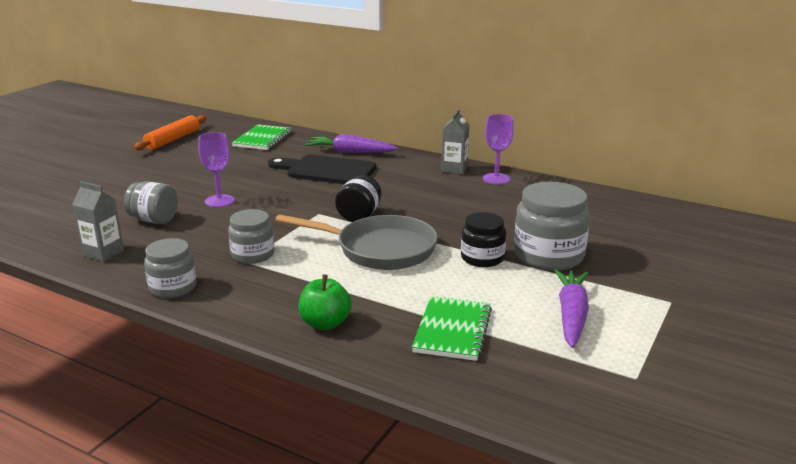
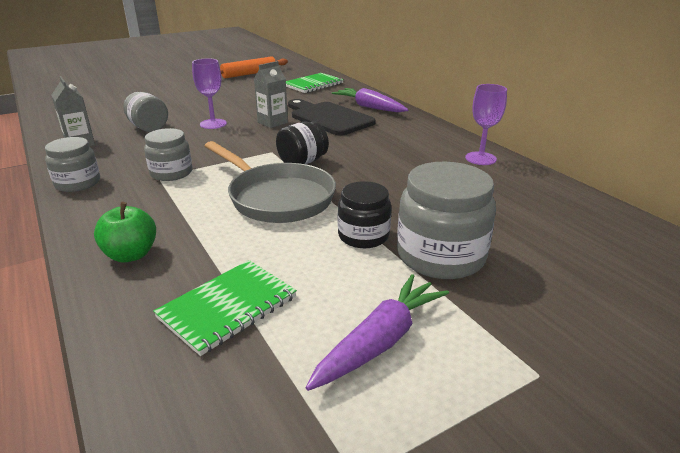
camera: 30 degrees right, 5 degrees up
grey carton [441,109,470,174] -> grey carton moved to [254,61,288,128]

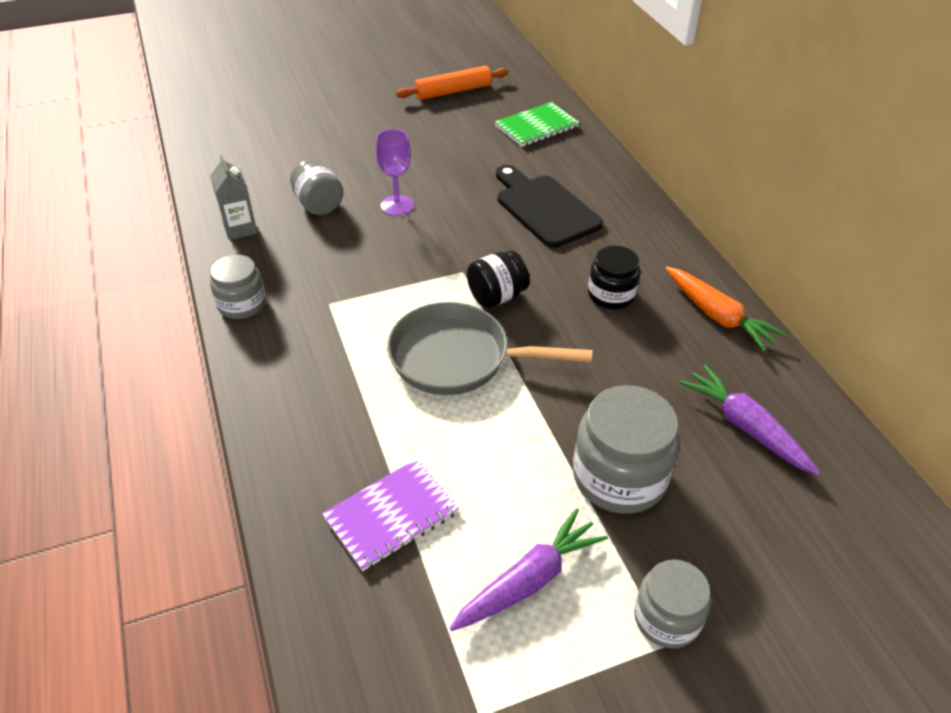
camera: 10 degrees right, 15 degrees up
green apple [94,202,156,262] -> none
grey jar [144,128,192,181] -> grey jar moved to [634,559,711,648]
green notebook [153,260,297,356] -> purple notebook [322,459,459,571]
grey pan [205,141,336,223] -> grey pan turned 135 degrees clockwise [387,302,593,395]
grey carton [254,61,288,128] -> none
purple carrot [332,88,408,112] -> purple carrot moved to [680,365,820,475]
black jar [338,181,391,248] -> black jar moved to [588,246,641,309]
purple goblet [465,84,507,165] -> orange carrot [665,267,787,352]

